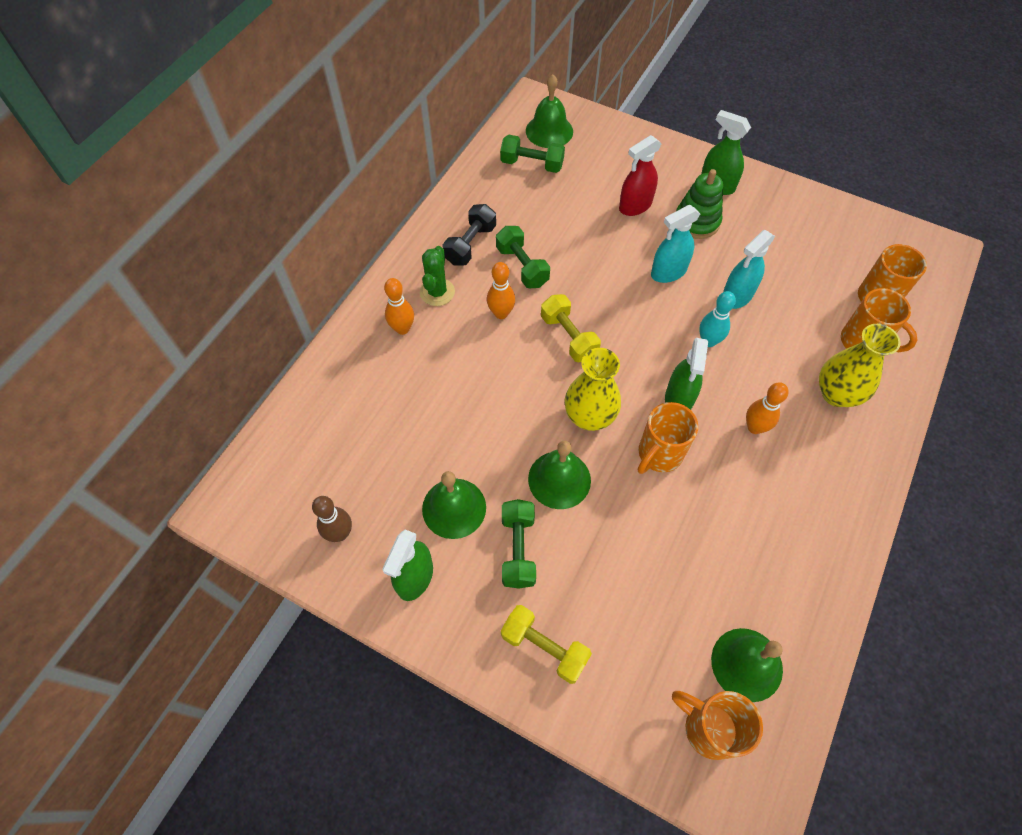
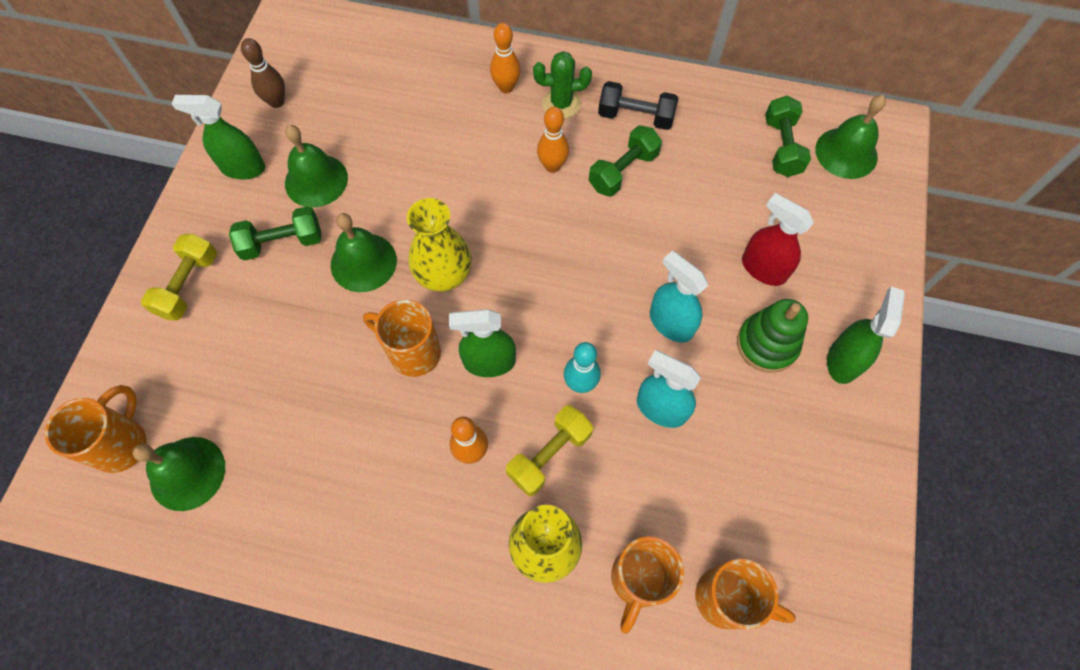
camera: 75 degrees right, 5 degrees up
yellow dumbbell [541,294,601,362] -> yellow dumbbell moved to [506,405,593,496]

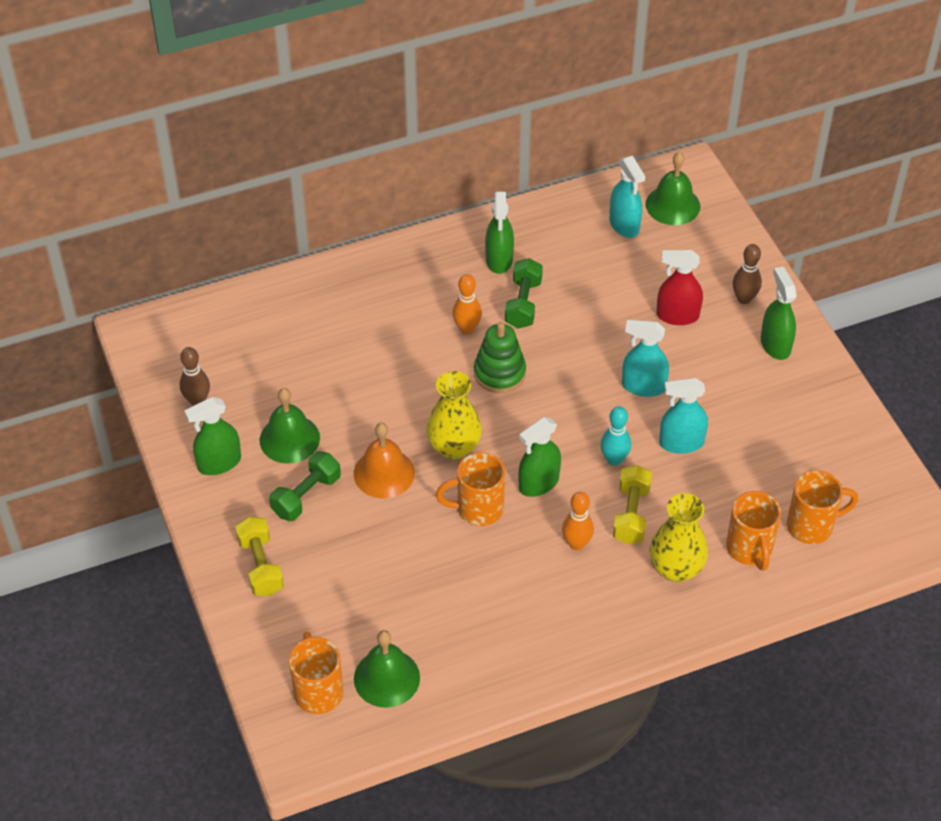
camera: 35 degrees left, 15 degrees down
green bell [331,213,397,292] -> orange bell [354,423,415,498]
orange bowling pin [490,23,521,93] -> none
green cactus [533,51,592,119] -> none
black dumbbell [598,81,678,130] -> green spray bottle [485,192,514,274]
green stacking toy [737,299,808,373] -> green stacking toy moved to [474,322,526,393]
green dumbbell [765,95,811,177] -> turquoise spray bottle [609,156,645,238]
none -> brown bowling pin [733,244,762,304]

